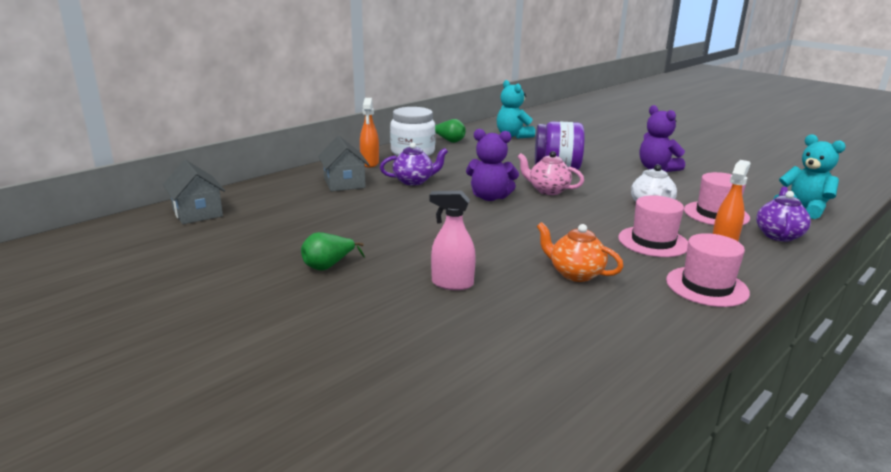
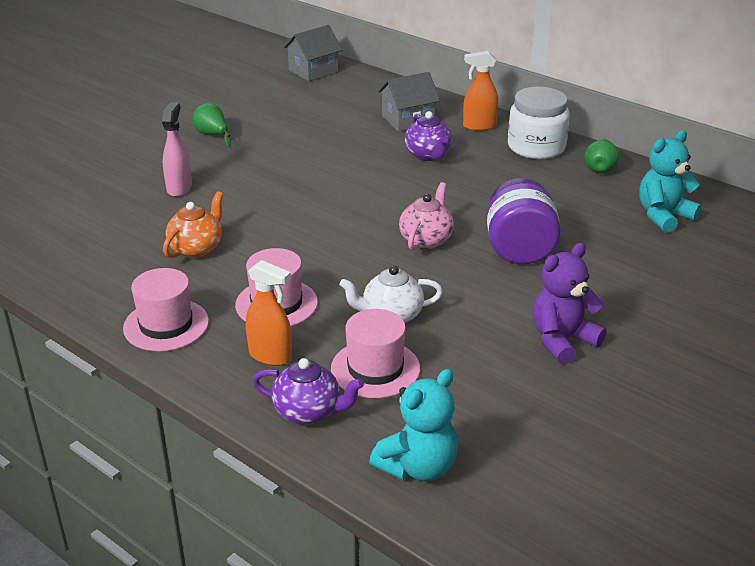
camera: 85 degrees right, 10 degrees up
purple teddy bear [466,129,519,201] -> none

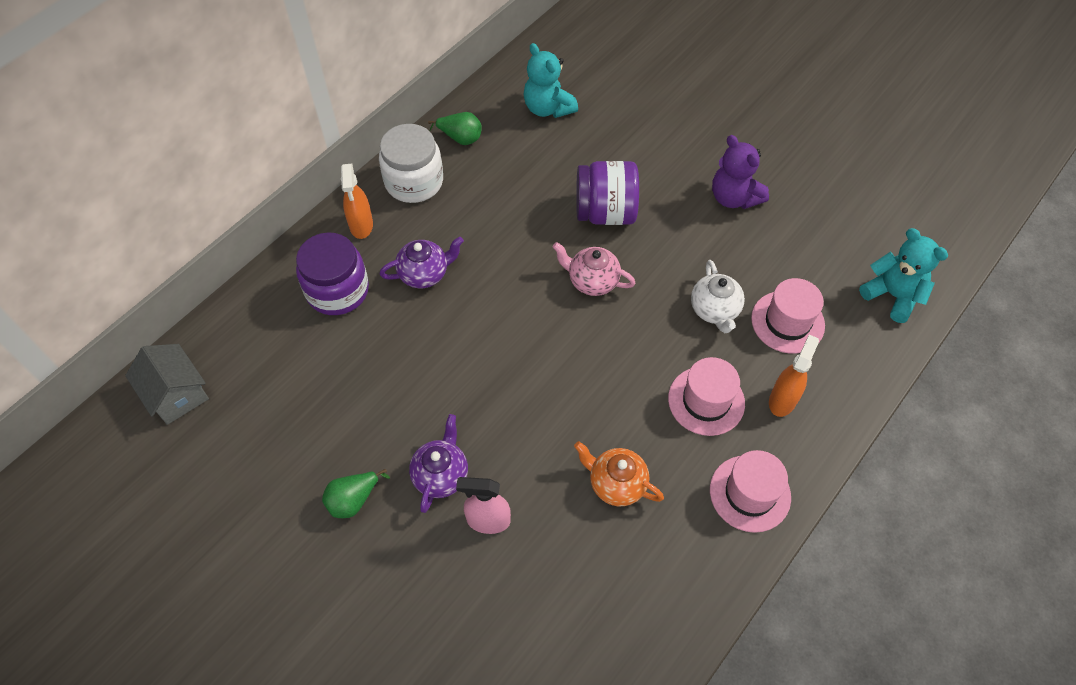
camera: 90 degrees left, 25 degrees up
purple teapot [252,358,364,425] -> purple teapot moved to [409,414,468,513]
grey house [378,72,440,132] -> purple jar [296,232,369,315]

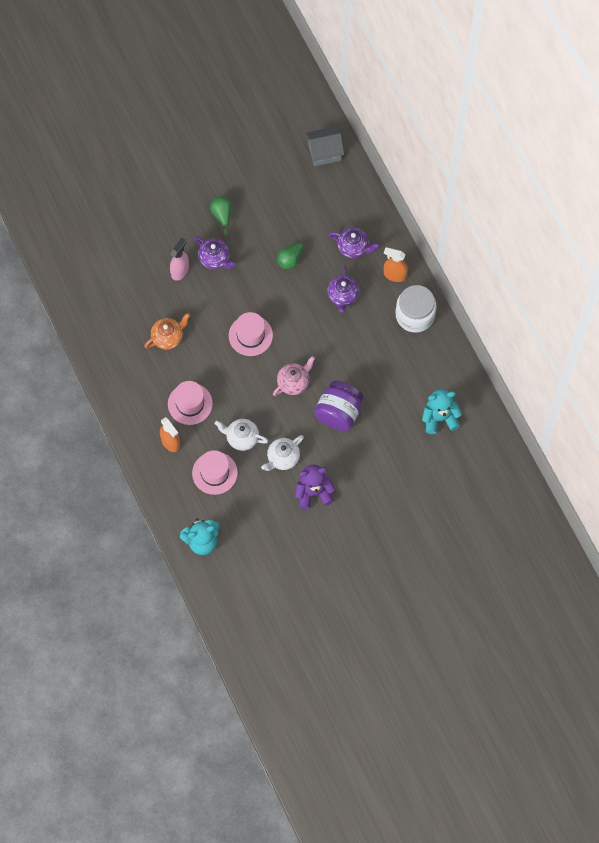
camera: 115 degrees right, 10 degrees up
purple jar [296,232,369,315] -> purple teapot [328,227,380,258]
green pear [428,112,482,145] -> green pear moved to [277,241,307,269]
pink hat [710,450,791,533] -> pink hat moved to [229,312,273,356]
none -> white teapot [261,435,304,471]

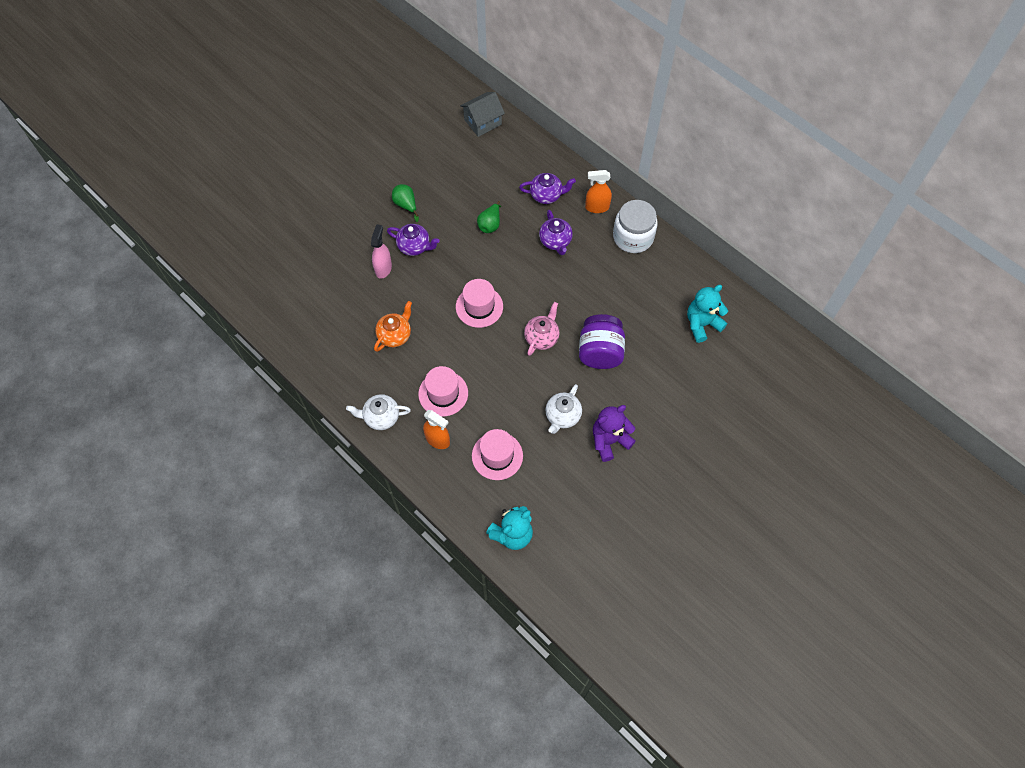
camera: 20 degrees left, 5 degrees down
white teapot [215,419,268,451] -> white teapot moved to [346,394,411,430]

